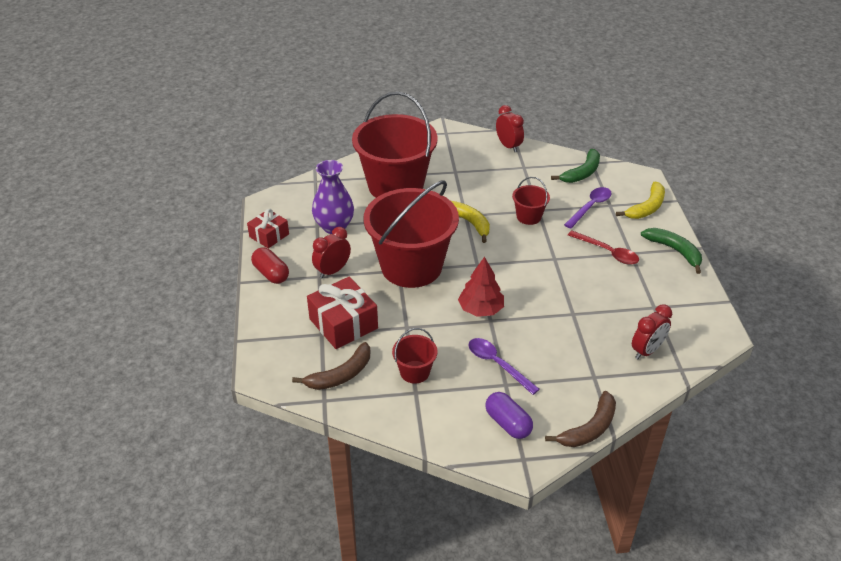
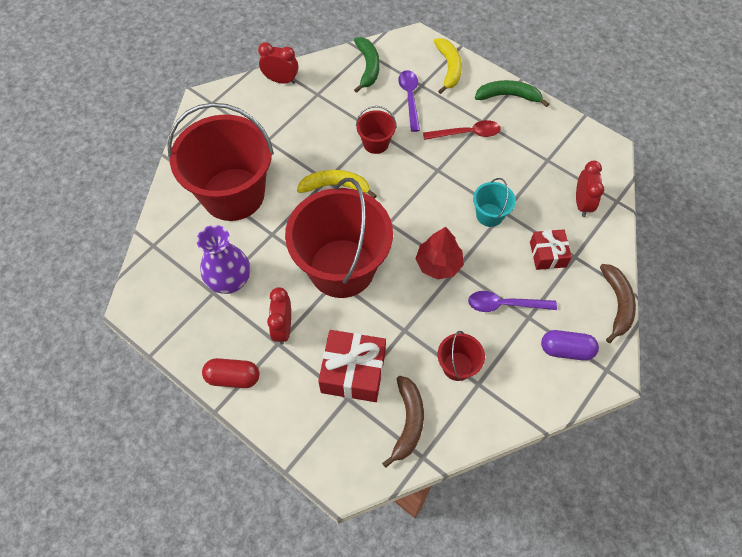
camera: 45 degrees left, 20 degrees up
red gift [247,209,289,248] -> red gift moved to [530,229,572,270]
none -> turquoise bucket [473,178,516,227]

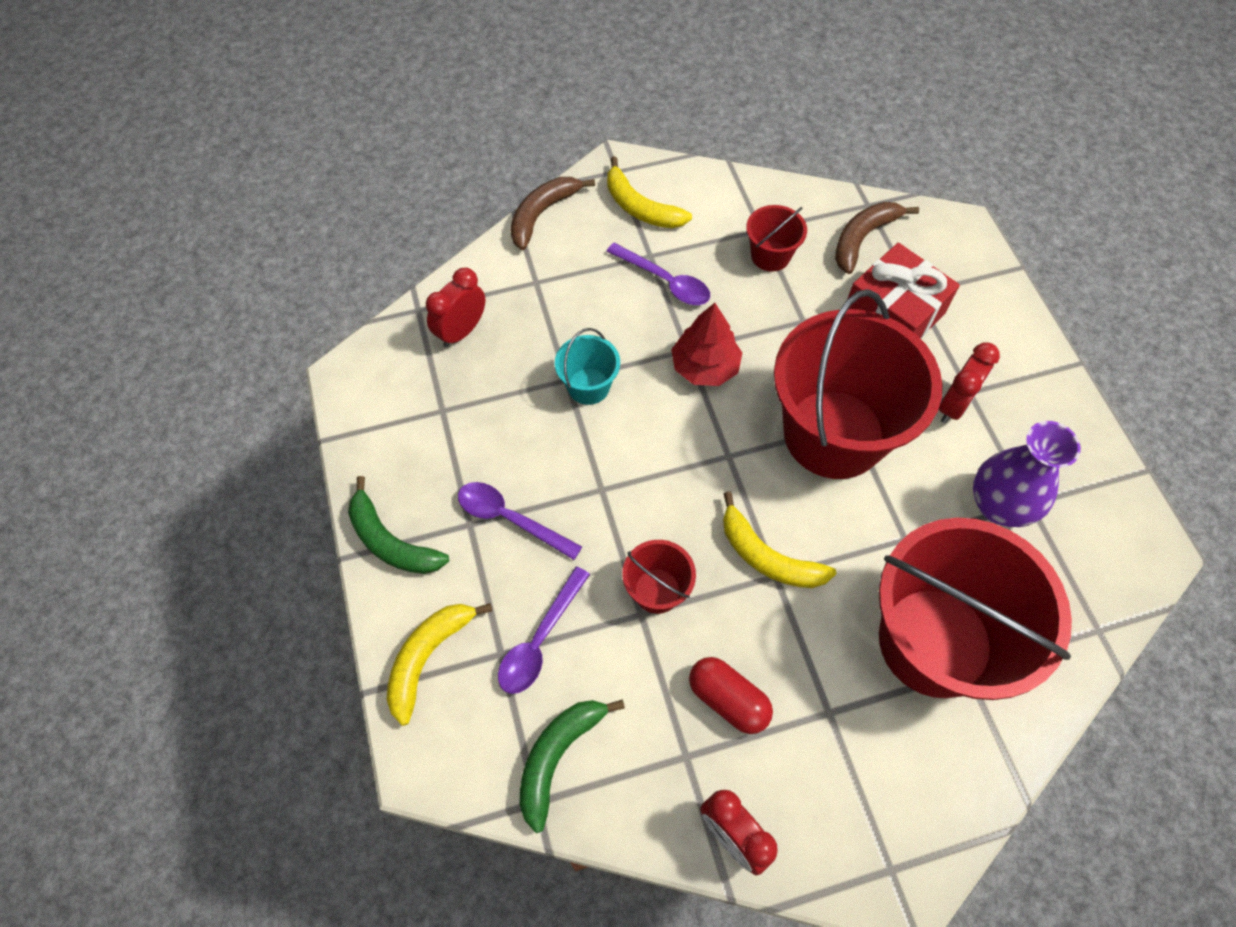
camera: 145 degrees left, 0 degrees up
red capsule [202,358,260,388] -> red capsule moved to [689,657,773,734]
red spoon [423,120,501,140] -> purple spoon [458,482,582,560]
red gift [530,229,572,270] -> none
purple capsule [541,330,599,361] -> yellow banana [607,157,692,228]

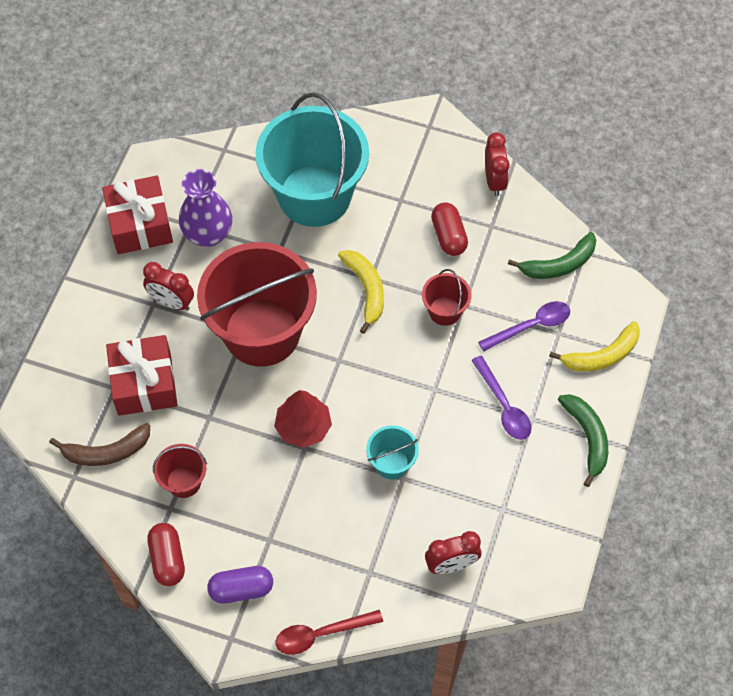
camera: 145 degrees left, 0 degrees up
brown banana [510,177,595,250] -> red spoon [275,610,383,655]
purple spoon [606,243,710,305] -> none
yellow banana [607,157,692,228] -> purple capsule [207,566,273,604]
red bucket [879,518,1072,700] -> turquoise bucket [256,92,369,227]
red clock [939,343,1000,423] -> red clock turned 135 degrees counterclockwise [143,262,194,311]
none -> red gift [102,175,173,254]
none -> red capsule [148,523,185,586]

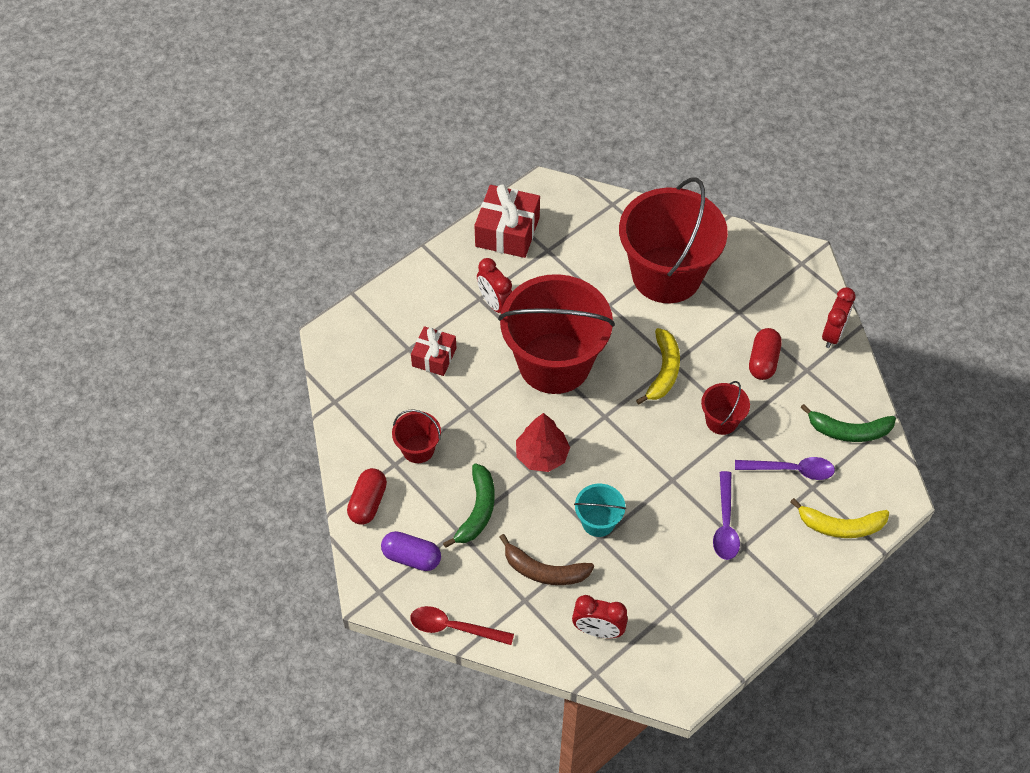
camera: 30 degrees right, 5 degrees down
brown banana [49,423,150,466] -> brown banana moved to [500,534,594,585]
red gift [106,335,177,416] -> red gift [411,326,456,376], size x0.62
purple vase [179,169,232,247] -> none
turquoise bucket [256,92,369,227] -> red bucket [619,177,728,303]
green banana [558,394,608,487] -> green banana moved to [443,463,495,548]

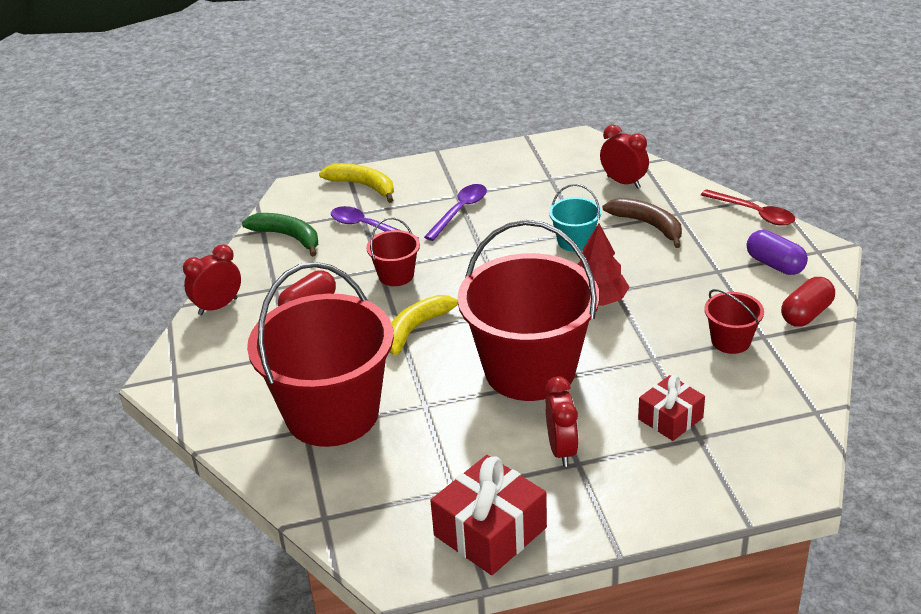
camera: 150 degrees left, 20 degrees down
green banana [443,463,495,548] -> none

